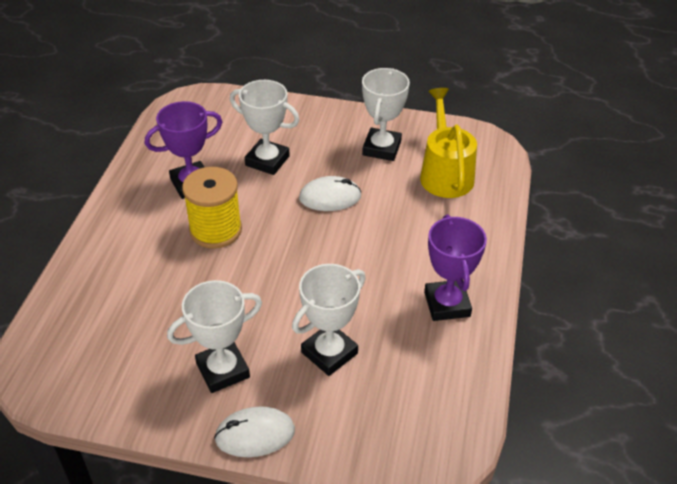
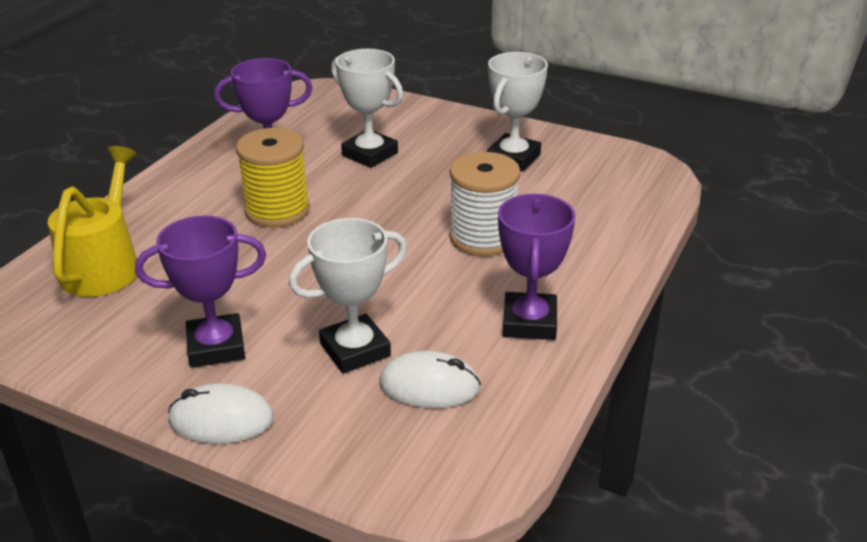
camera: 15 degrees right, 10 degrees down
white trophy [167,280,262,393] -> purple trophy [135,215,266,368]
white mouse [299,176,362,211] -> white mouse moved to [379,351,481,408]
yellow watering can [420,88,477,198] -> yellow watering can moved to [47,146,137,297]
none -> white spool [449,152,520,256]

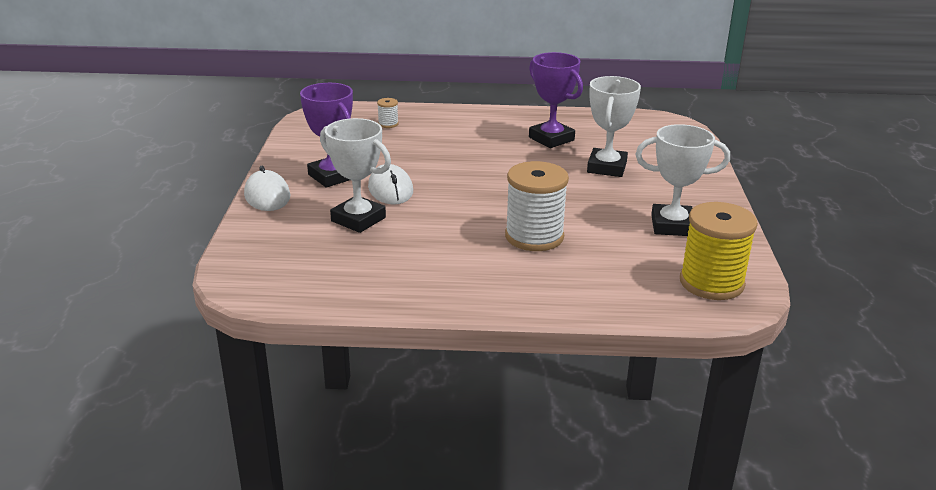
camera: 65 degrees right, 5 degrees down
yellow watering can [47,146,137,297] -> white spool [377,98,399,128]
yellow spool [236,128,310,227] -> yellow spool moved to [680,202,758,300]
white mouse [379,351,481,408] -> white mouse moved to [368,164,413,204]
purple trophy [498,194,576,340] -> none

